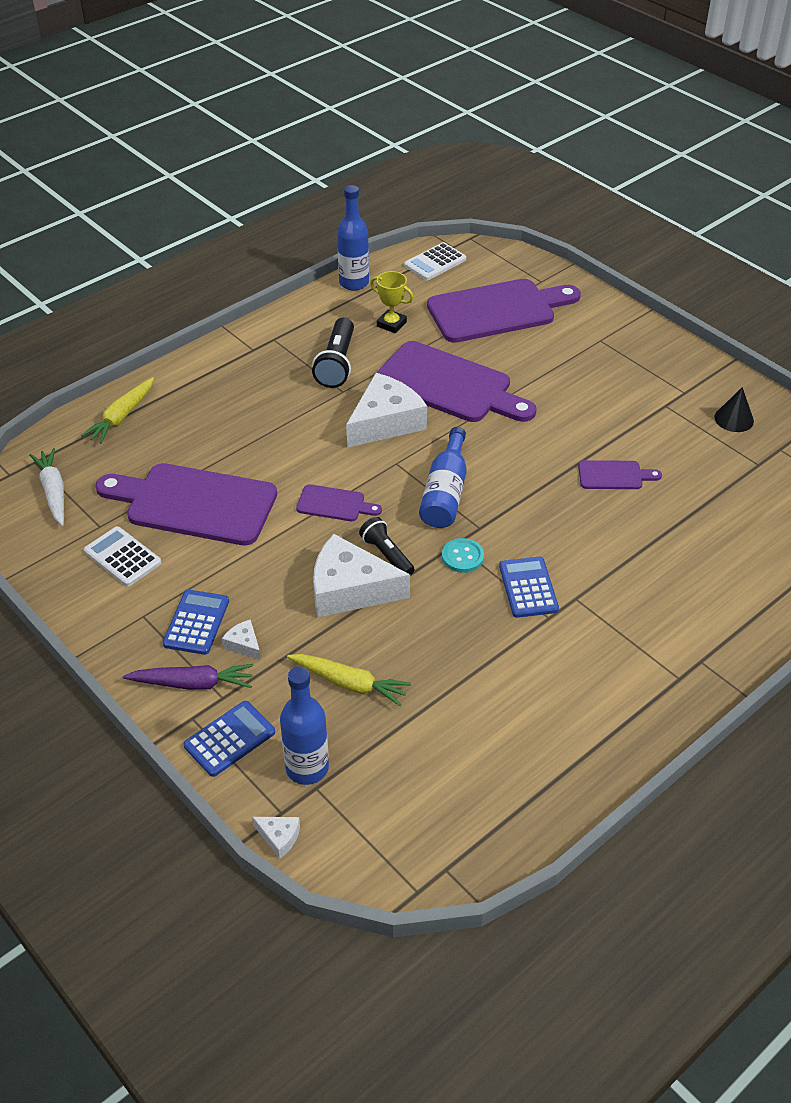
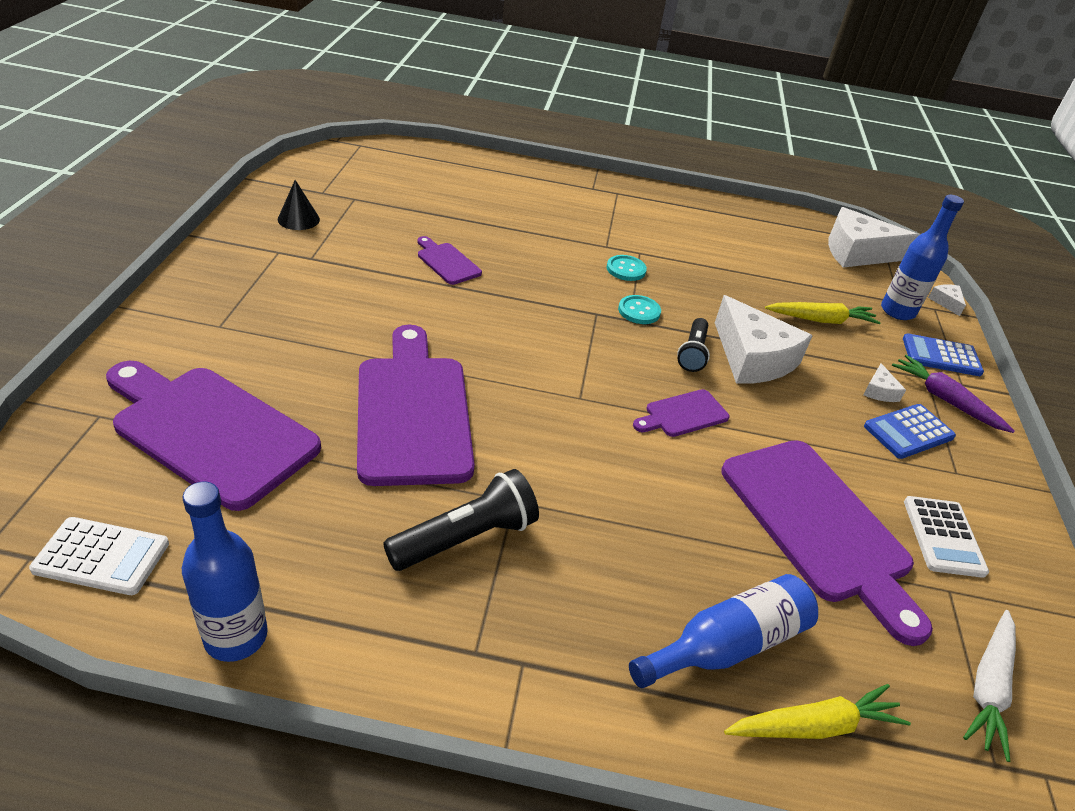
camera: 135 degrees left, 5 degrees down
yellow carrot [287,654,411,706] -> yellow carrot turned 105 degrees clockwise [765,302,881,324]
purple cutting board [296,484,382,521] -> purple cutting board turned 90 degrees counterclockwise [633,389,730,437]
white cheese [346,373,427,448] -> white cheese moved to [828,207,919,268]
yellow trophy [370,271,414,333] -> none
blue bottle [419,427,467,528] -> blue bottle moved to [629,574,818,688]
blue calculator [499,557,559,618] -> turquoise button [607,255,647,281]

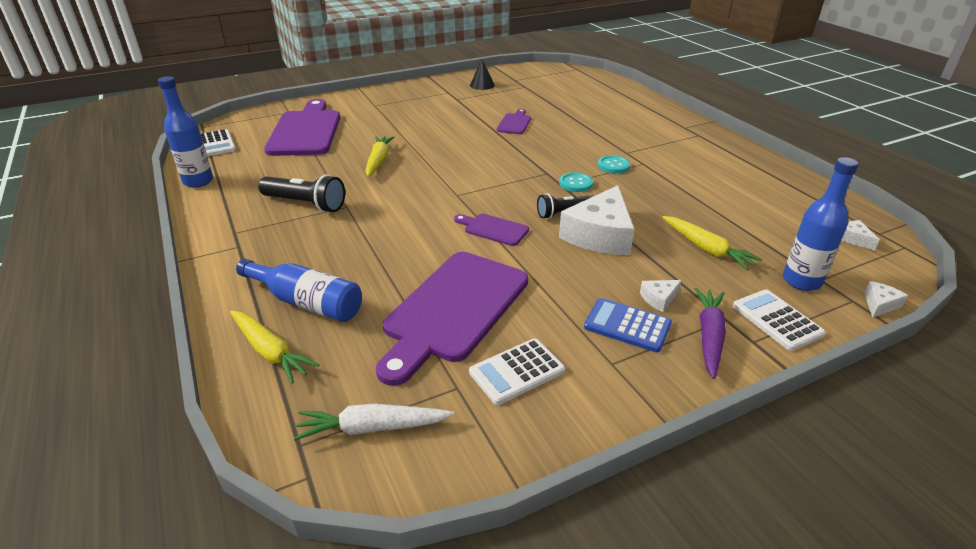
camera: 60 degrees right, 5 degrees down
purple cutting board [357,325,475,486] -> yellow carrot [365,136,394,177]
white cheese [828,207,919,268] -> white cheese [841,220,880,251], size x0.42
blue calculator [903,333,984,376] -> white calculator [733,290,825,351]

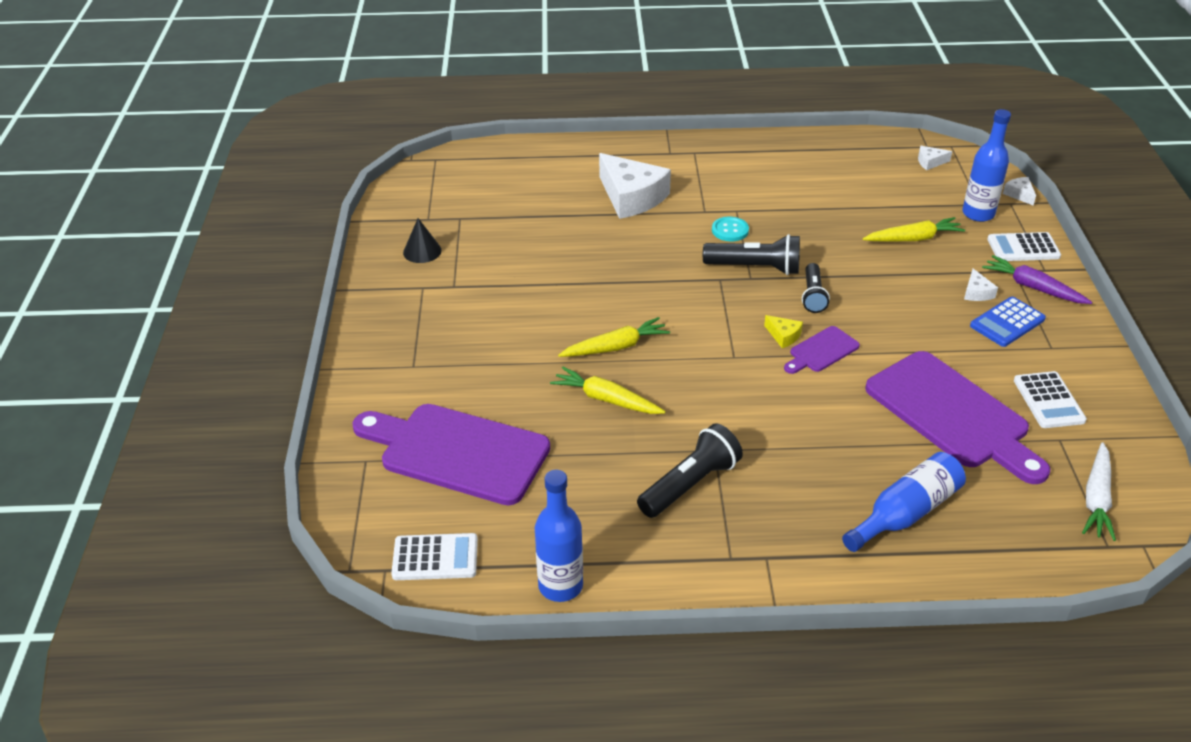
camera: 65 degrees left, 5 degrees up
yellow carrot [230,310,319,383] -> yellow carrot moved to [558,317,670,357]
purple cutting board [497,109,531,134] -> none
turquoise button [559,172,593,192] -> black flashlight [703,234,800,275]
white cheese [559,185,634,255] -> white cheese moved to [599,153,671,219]
none -> yellow cheese [764,315,803,348]

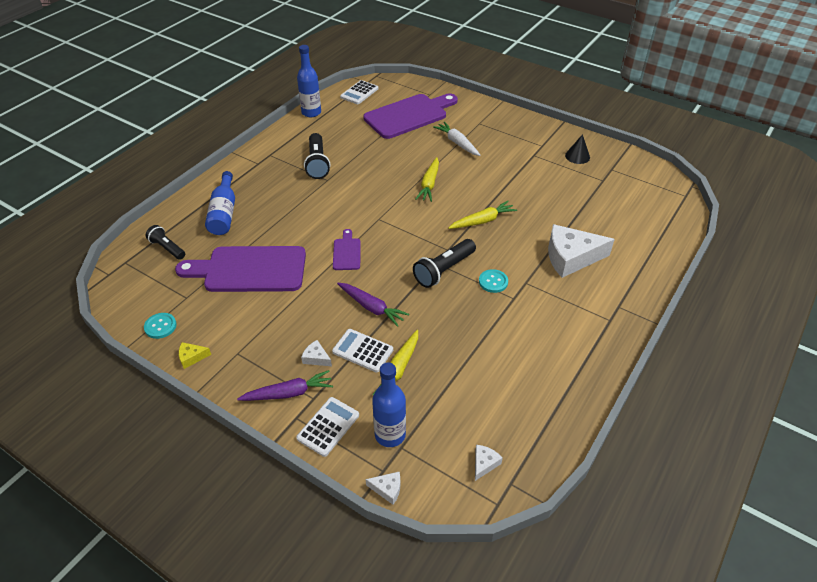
camera: 125 degrees right, 5 degrees up
yellow carrot [550,367,666,414] -> yellow carrot moved to [448,201,517,229]
yellow cheese [764,315,803,348] -> yellow cheese moved to [179,342,211,369]
black flashlight [802,263,830,313] -> black flashlight moved to [146,225,185,260]
blue calculator [970,297,1046,347] -> none
white calculator [1014,371,1087,428] -> white calculator moved to [332,329,393,372]
white carrot [1082,442,1116,541] -> white carrot moved to [433,122,481,156]
none -> turquoise button [144,313,177,339]
none -> purple carrot [337,283,409,327]

